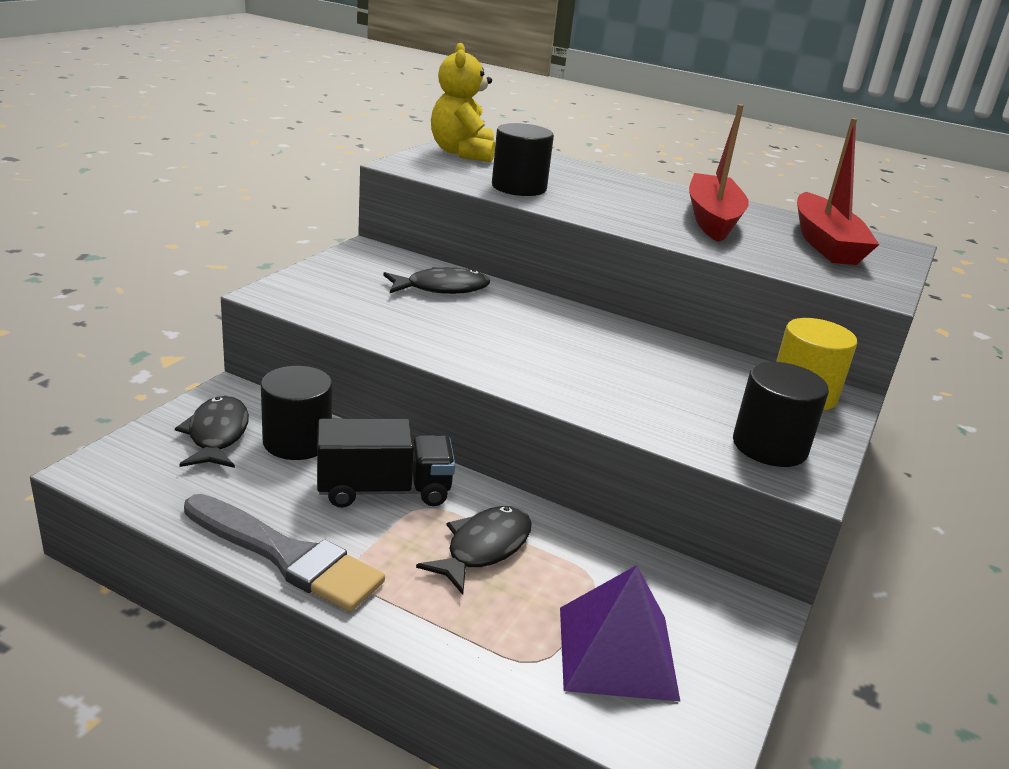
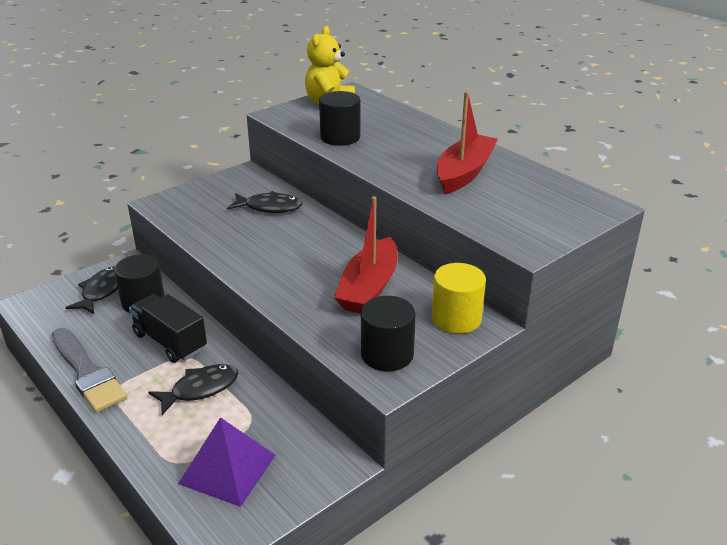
camera: 25 degrees right, 5 degrees up
black truck [317,419,455,508] -> black truck turned 150 degrees counterclockwise [129,294,207,363]
red boat [797,118,879,265] -> red boat moved to [334,196,398,314]

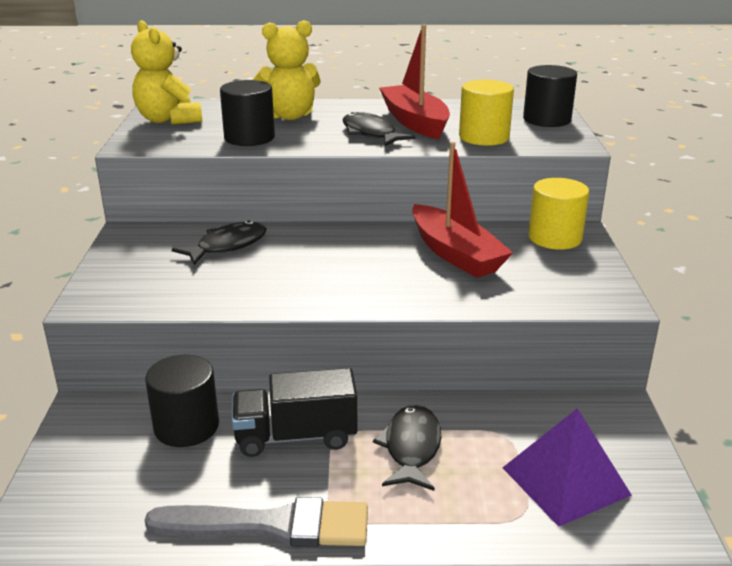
camera: 50 degrees left, 5 degrees down
black fish [66,267,118,314] -> black fish moved to [343,112,416,146]
black cylinder [361,296,416,371] -> black cylinder moved to [523,65,577,127]
none -> yellow teddy bear [253,20,321,120]
none -> yellow cylinder [459,80,514,146]

